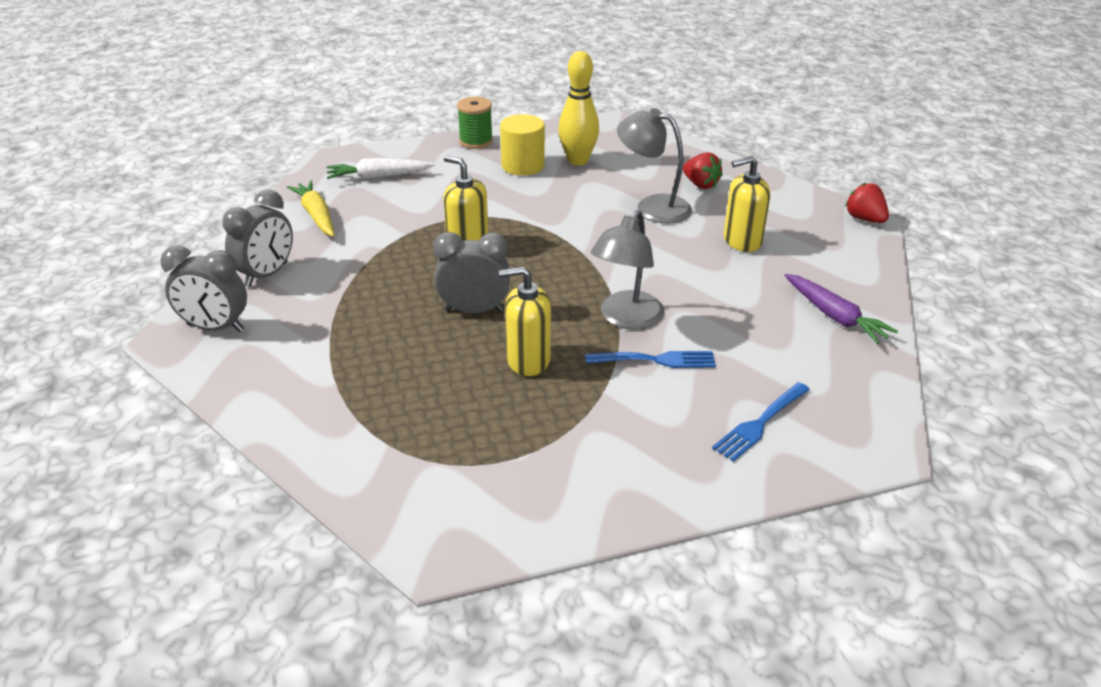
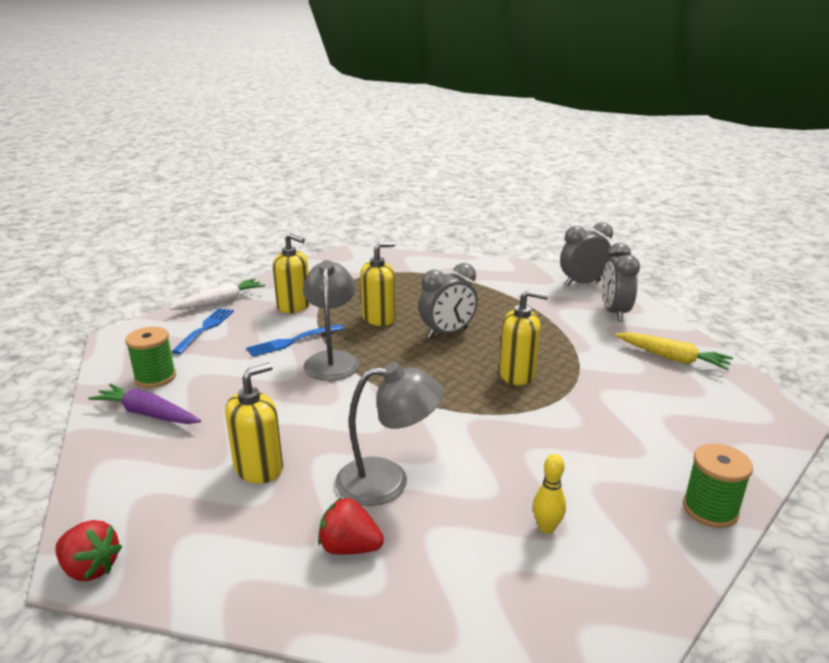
camera: 150 degrees right, 10 degrees down
white carrot [327,158,435,179] -> white carrot moved to [169,278,265,310]
yellow cylinder [500,114,545,176] -> none
yellow bowling pin [558,51,599,166] -> yellow bowling pin [533,454,566,534], size x0.52
none -> green spool [125,327,176,388]
none -> yellow soap dispenser [273,233,310,313]

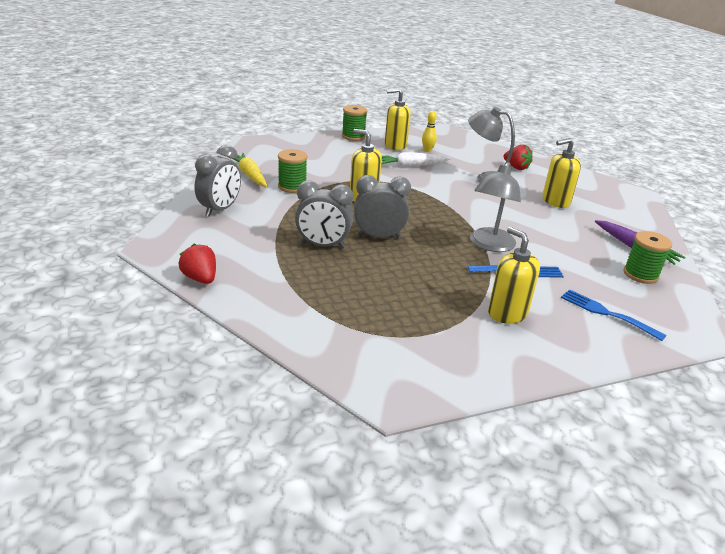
camera: 155 degrees left, 5 degrees up
red strawberry [55,520,122,581] -> red strawberry moved to [179,243,216,284]
white carrot [169,278,265,310] -> white carrot moved to [381,152,451,167]
blue fork [171,308,234,354] -> blue fork turned 90 degrees clockwise [561,289,666,341]
yellow soap dispenser [360,241,396,326] -> yellow soap dispenser moved to [385,88,411,150]
grey clock [560,222,613,286] -> grey clock moved to [295,180,353,249]
none -> green spool [278,149,307,193]

